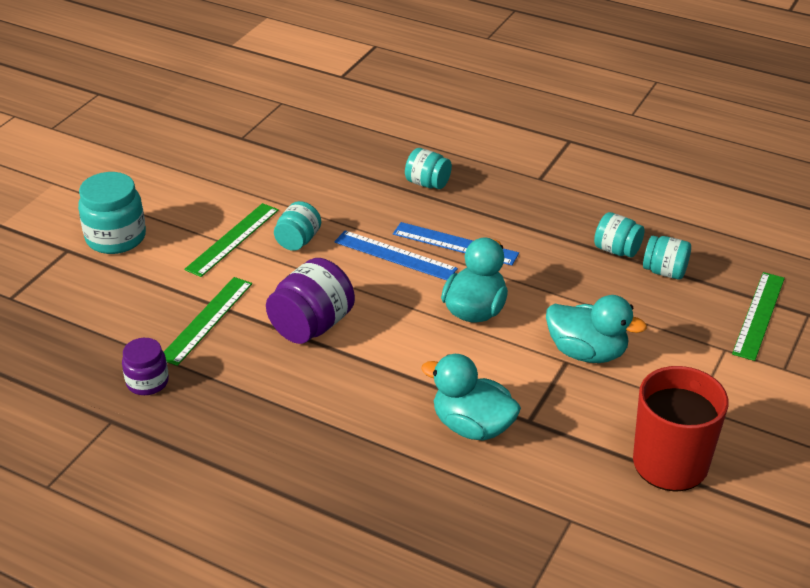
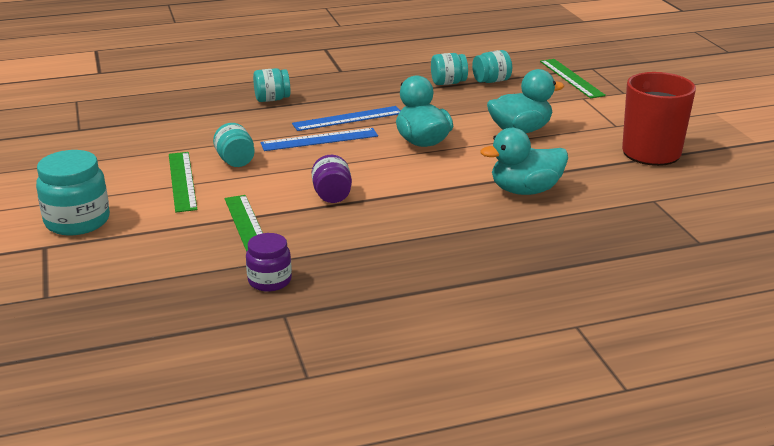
camera: 45 degrees left, 10 degrees down
purple jar [266,258,355,344] -> purple jar [312,155,352,203], size x0.62

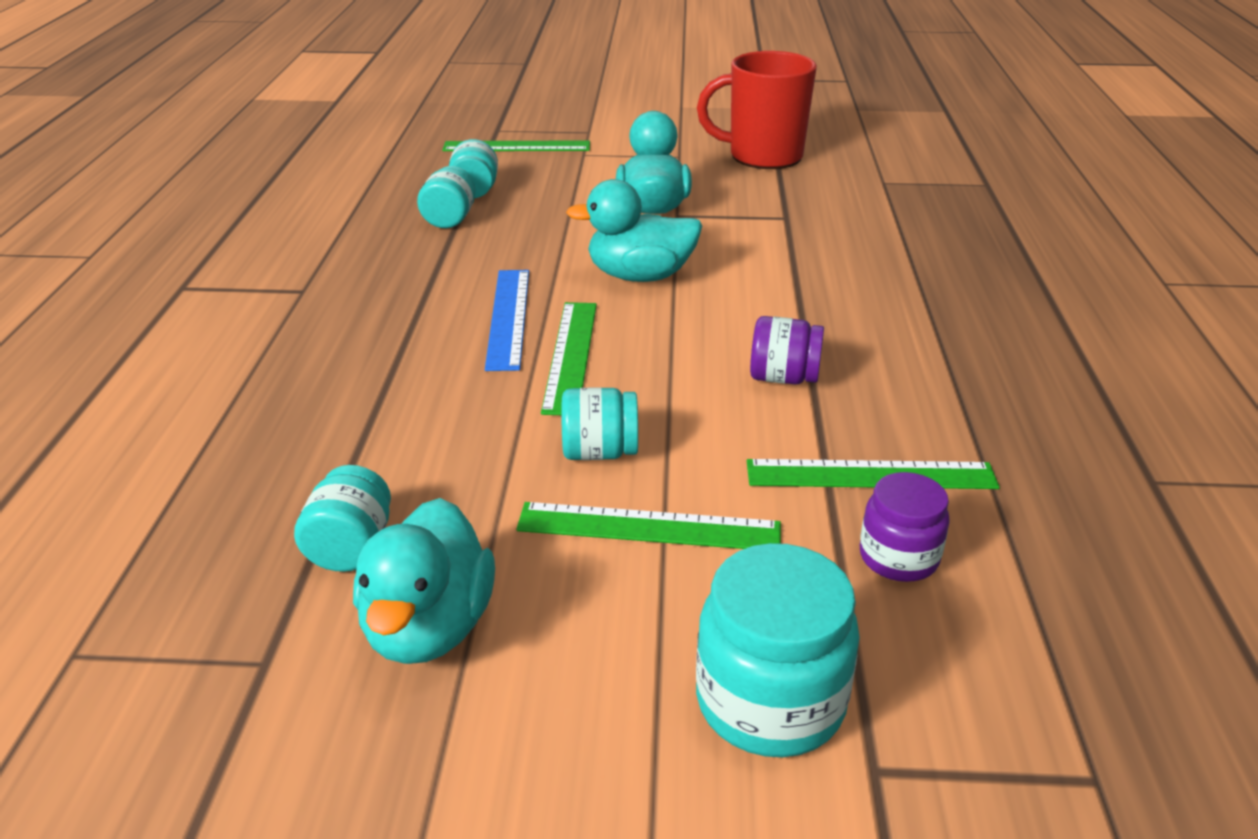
camera: 70 degrees left, 5 degrees up
purple jar [246,233,292,292] -> purple jar moved to [860,472,950,582]
turquoise jar [253,68,290,102] -> turquoise jar moved to [294,465,391,572]
blue ruler [260,128,378,151] -> green ruler [541,302,597,415]
turquoise duck [480,128,568,195] -> turquoise duck moved to [353,498,495,664]

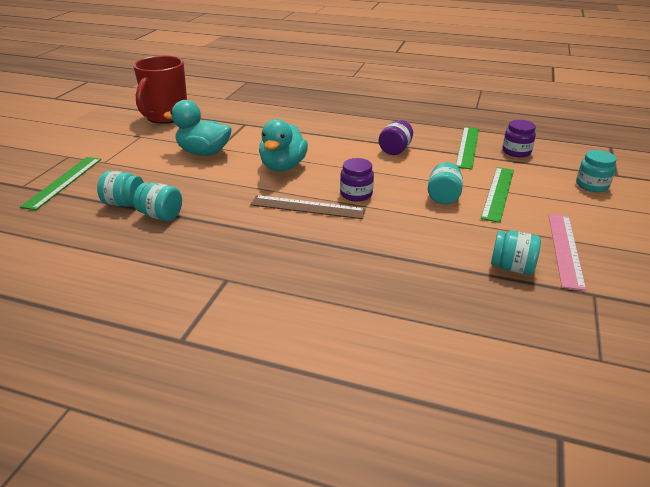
camera: 75 degrees left, 0 degrees up
turquoise duck [353,498,495,664] -> pink ruler [548,214,586,291]
blue ruler [485,270,529,371] -> brown ruler [251,195,366,219]
green ruler [541,302,597,415] -> purple jar [340,158,374,202]
turquoise jar [696,543,860,757] -> turquoise jar [576,150,617,192], size x0.62

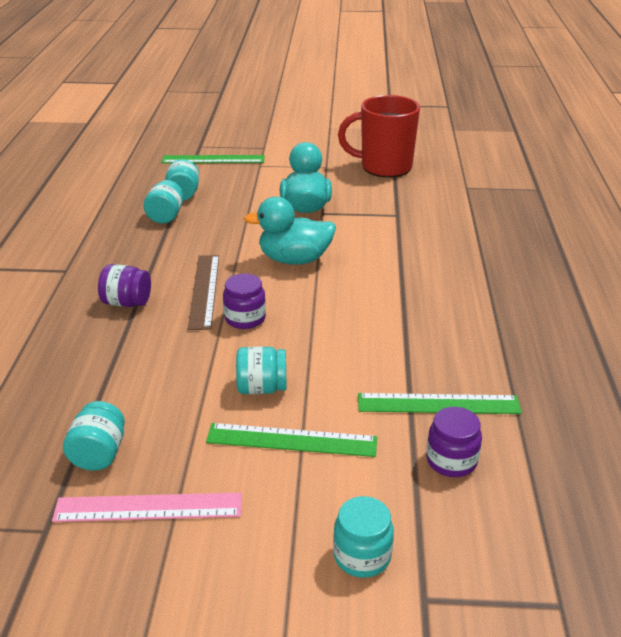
camera: 75 degrees right, 0 degrees up
purple jar [379,120,413,155] -> purple jar moved to [98,264,151,307]

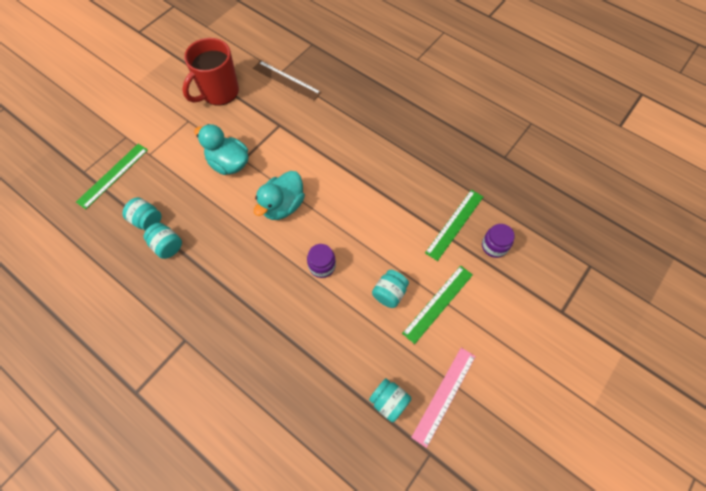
camera: 55 degrees left, 30 degrees up
purple jar [98,264,151,307] -> none
brown ruler [188,255,219,330] -> brown ruler moved to [253,61,322,101]
turquoise jar [333,496,394,578] -> none

